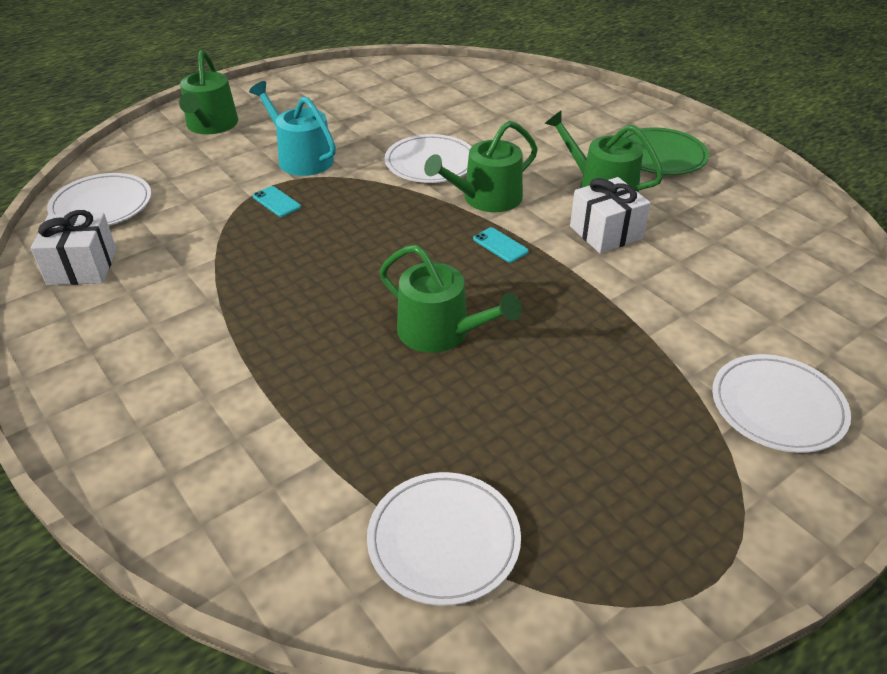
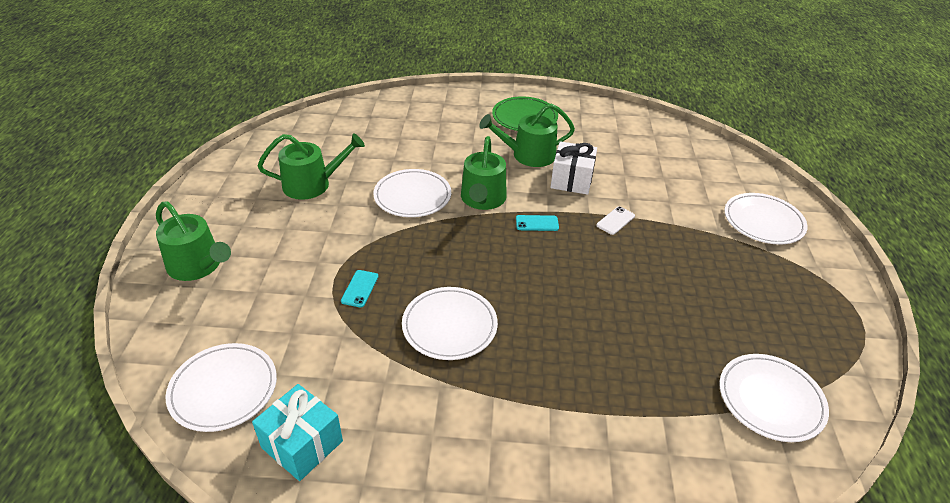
camera: 50 degrees left, 0 degrees up
white gift [31,210,117,285] -> turquoise gift [252,384,343,481]
turquoise watering can [249,81,336,176] -> none
turquoise phone [253,186,301,217] -> turquoise phone turned 75 degrees counterclockwise [341,270,378,307]
green watering can [380,245,522,353] -> green watering can moved to [258,133,365,200]
none -> white plate [402,287,498,360]
none -> white phone [596,206,635,235]

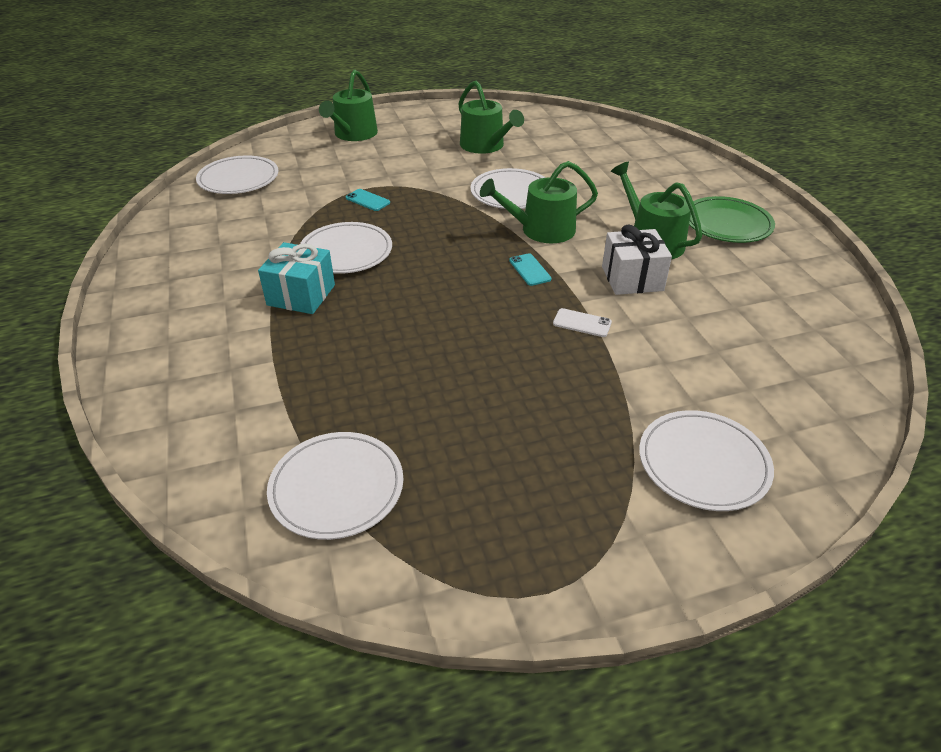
camera: 70 degrees right, 0 degrees up
turquoise gift [252,384,343,481] -> turquoise gift moved to [258,242,335,314]
turquoise phone [341,270,378,307] -> turquoise phone turned 45 degrees clockwise [346,189,390,211]

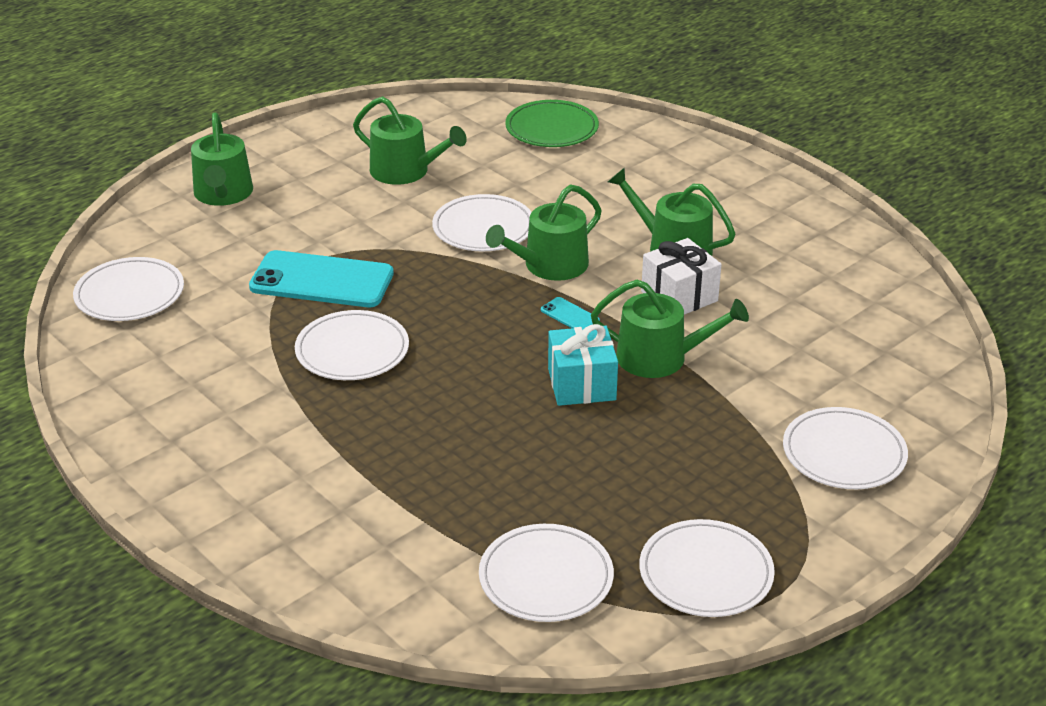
camera: 25 degrees left, 5 degrees down
turquoise gift [258,242,335,314] -> turquoise gift moved to [548,324,618,406]
turquoise phone [346,189,390,211] -> turquoise phone [249,250,394,307], size x2.39
white phone [553,308,612,337] -> green watering can [591,280,749,378]
green plate [689,196,775,243] -> green plate moved to [505,100,599,147]
none -> white plate [639,519,775,617]

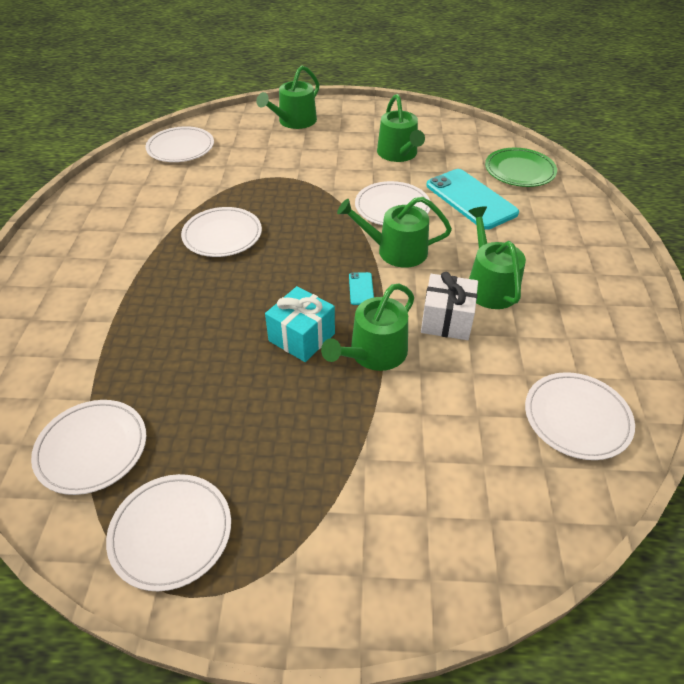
camera: 45 degrees right, 10 degrees up
turquoise phone [249,250,394,307] -> turquoise phone moved to [426,169,519,230]
green watering can [591,280,749,378] -> green watering can turned 75 degrees clockwise [321,284,414,371]
white plate [783,407,908,489] -> white plate moved to [525,372,635,460]

